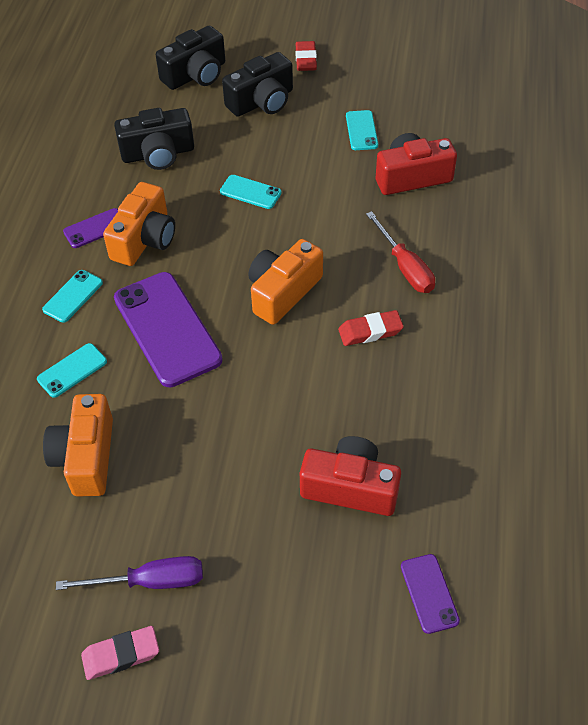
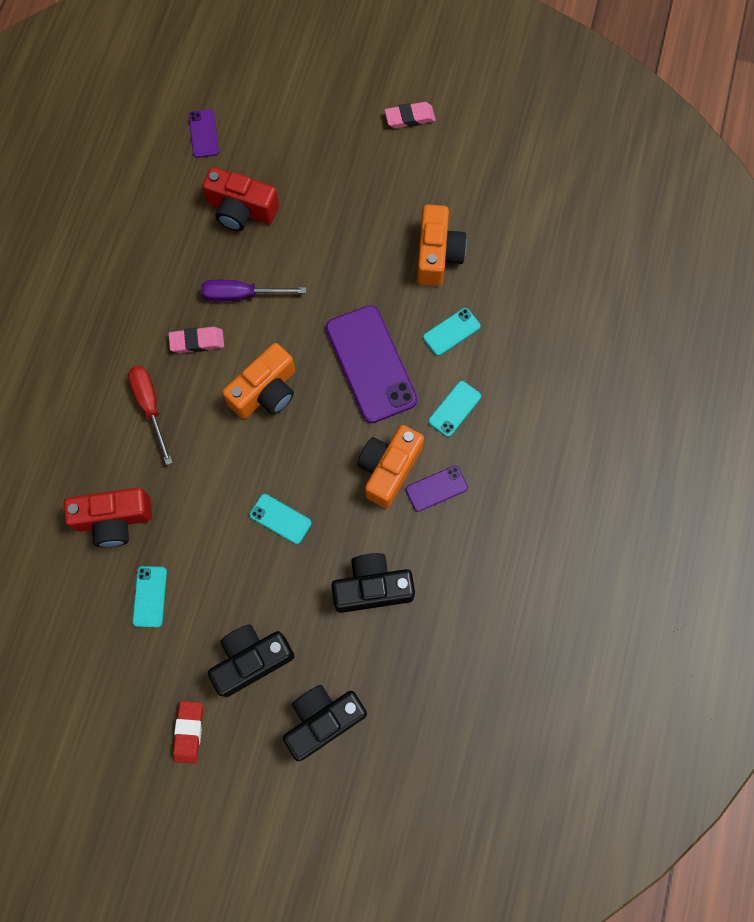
camera: 175 degrees left, 20 degrees up
purple screwdriver [56,556,203,590] -> purple screwdriver moved to [201,280,306,301]
red eraser [338,310,404,346] -> pink eraser [169,327,224,353]

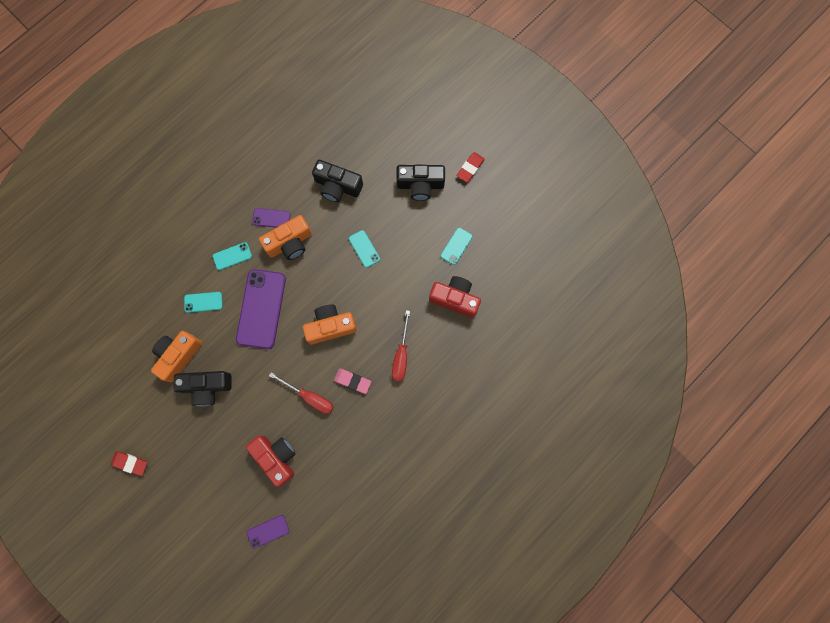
camera: 150 degrees left, 5 degrees up
purple phone [189,109,219,158] -> purple phone turned 45 degrees clockwise [247,515,289,549]
purple screwdriver [201,280,306,301] -> red screwdriver [269,372,333,414]
black camera [283,685,367,761] -> black camera moved to [174,371,231,407]
pink eraser [384,102,436,129] -> red eraser [111,451,147,476]

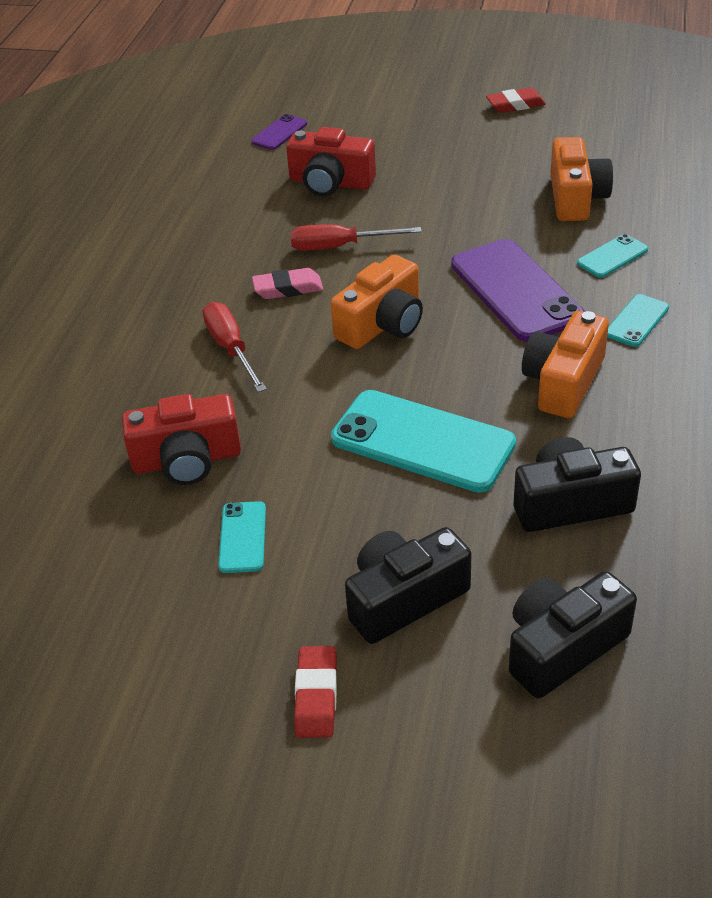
camera: 150 degrees right, 35 degrees down
black camera [174,371,231,407] -> black camera moved to [509,571,637,699]
purple phone [252,208,291,228] -> none
turquoise phone [349,230,380,268] -> turquoise phone [331,390,516,493], size x2.07

